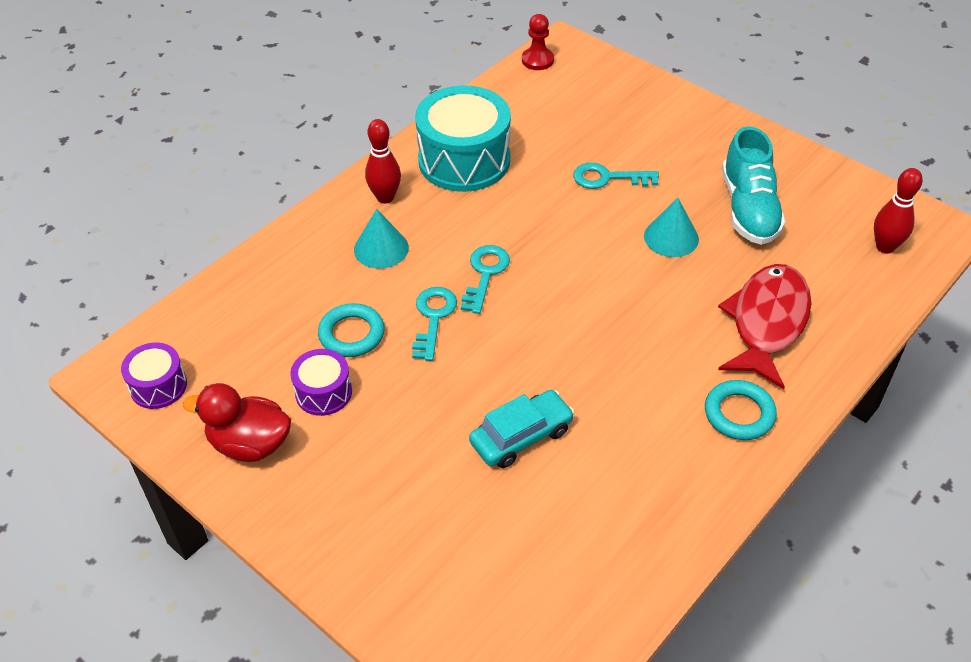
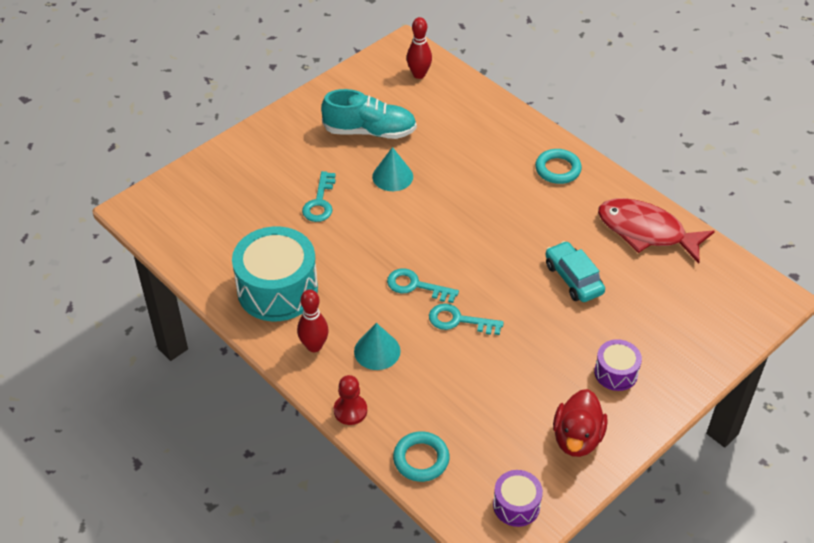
camera: 85 degrees left, 0 degrees up
purple drum [290,349,352,416] -> purple drum moved to [594,339,642,391]
turquoise ring [318,303,385,357] -> turquoise ring moved to [393,431,449,482]
red pawn [522,14,554,70] -> red pawn moved to [334,375,367,425]
red fish [718,264,812,389] -> red fish moved to [598,198,715,264]

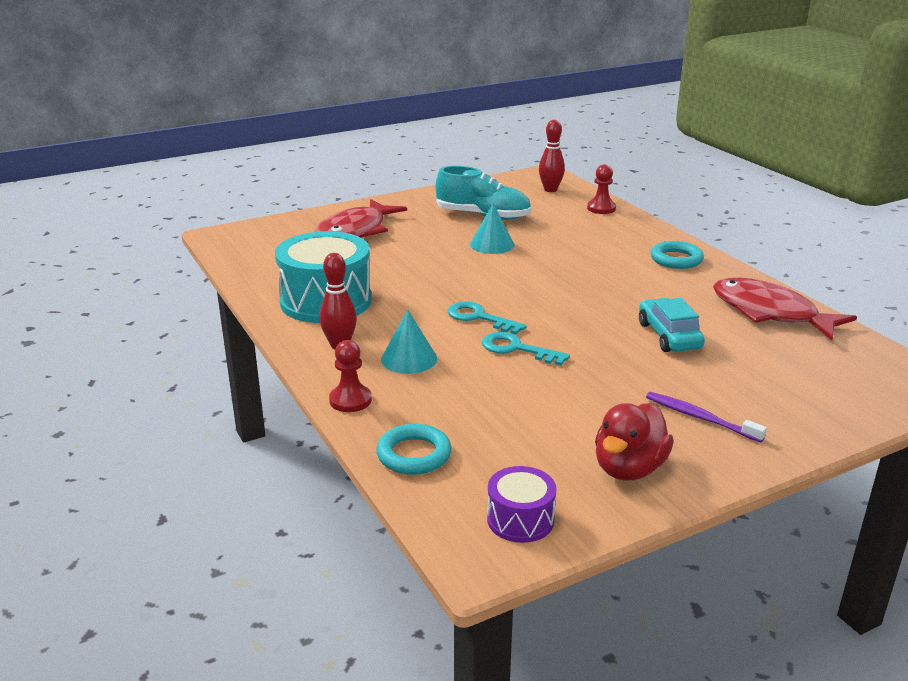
camera: 15 degrees right, 20 degrees down
turquoise key [302,171,336,222] -> none
purple drum [594,339,642,391] -> purple toothbrush [646,392,767,442]
none -> red fish [315,199,407,238]
none -> red pawn [587,164,616,214]

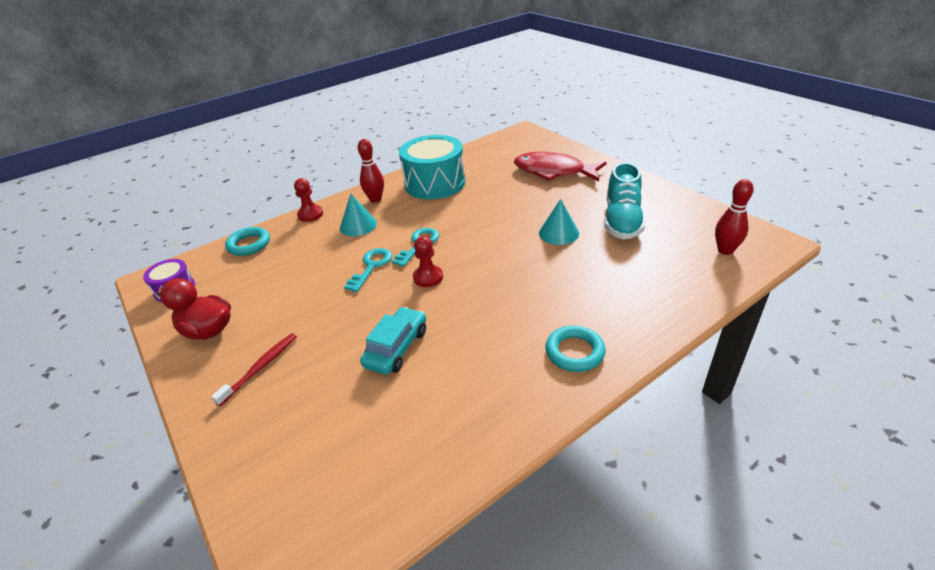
camera: 85 degrees right, 10 degrees up
red pawn [587,164,616,214] -> red pawn moved to [413,236,443,287]
turquoise car [639,298,705,352] -> turquoise car turned 45 degrees counterclockwise [360,307,426,375]
purple toothbrush [646,392,767,442] -> red toothbrush [211,333,297,406]
red fish [713,278,857,340] -> none

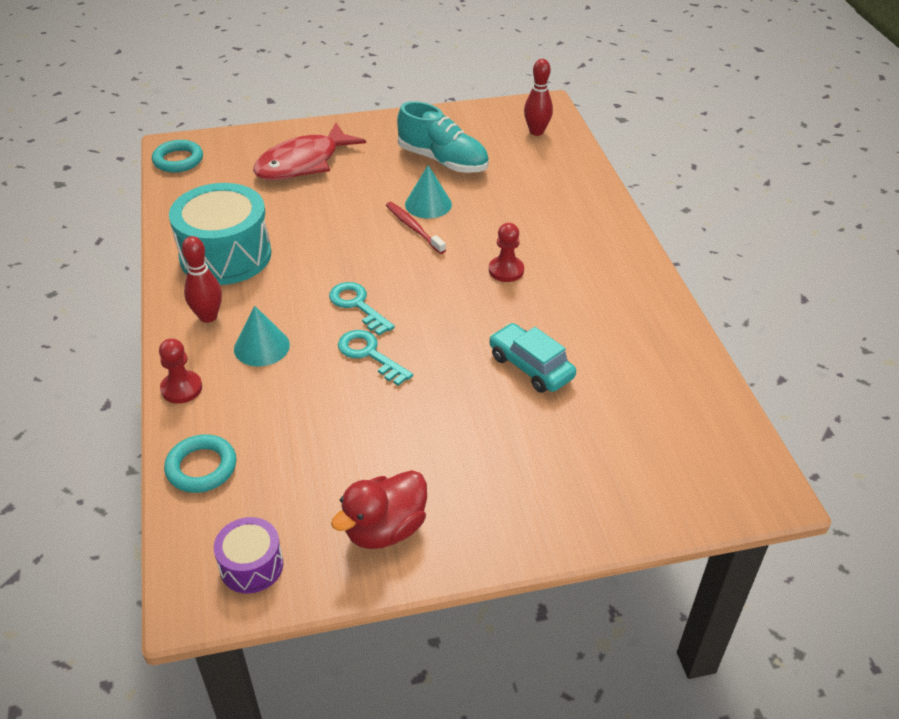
camera: 70 degrees left, 5 degrees up
red toothbrush [211,333,297,406] -> red toothbrush moved to [386,202,446,254]
red pawn [413,236,443,287] -> red pawn moved to [489,223,524,282]
turquoise ring [545,326,606,372] -> turquoise ring moved to [152,140,203,172]

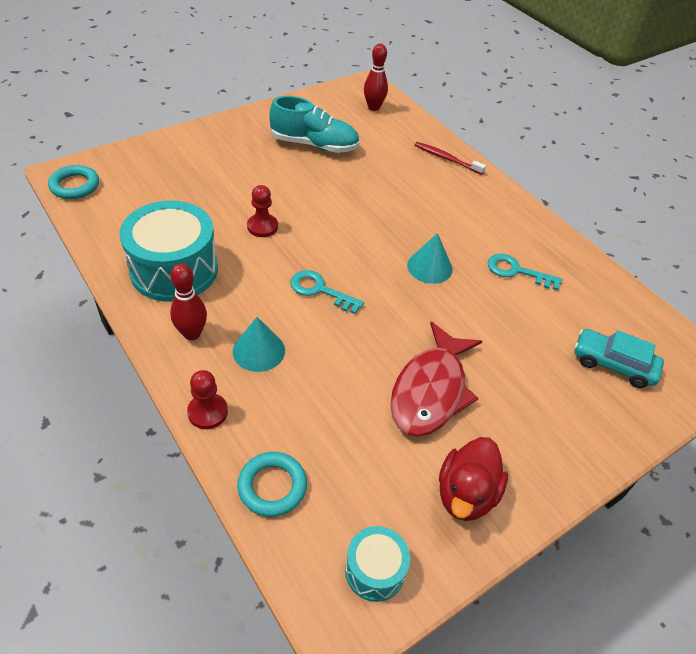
camera: 25 degrees left, 5 degrees up
purple drum [214,517,283,594] -> turquoise drum [345,526,410,602]
red fish [253,123,366,180] -> red fish moved to [391,322,482,437]
turquoise key [338,330,413,386] -> turquoise key moved to [488,254,562,291]
red toothbrush [386,202,446,254] -> red toothbrush moved to [415,142,486,175]
turquoise cone [405,165,452,219] -> turquoise cone moved to [407,233,453,284]
red pawn [489,223,524,282] -> red pawn moved to [247,185,278,237]
turquoise car [489,323,576,393] -> turquoise car moved to [574,329,664,388]

